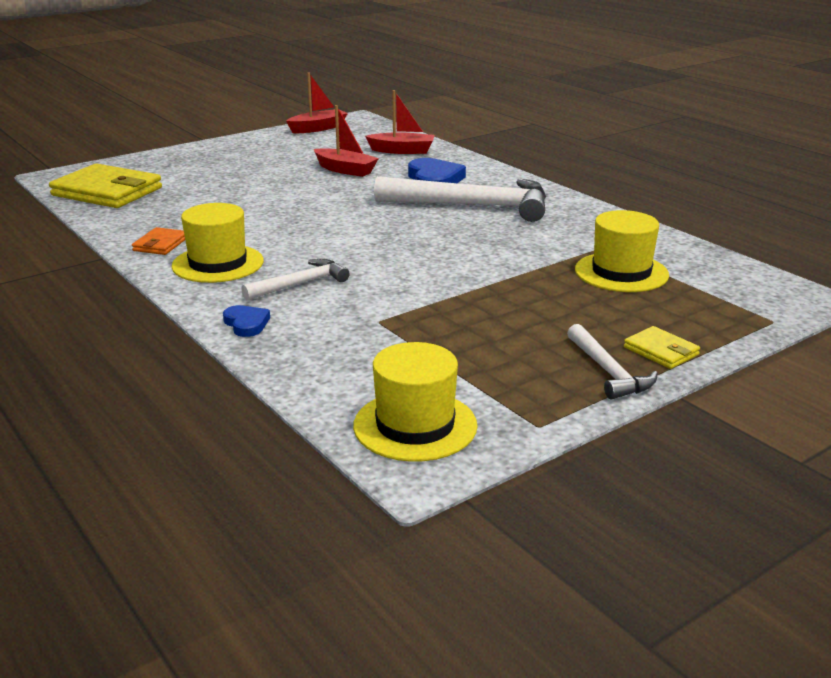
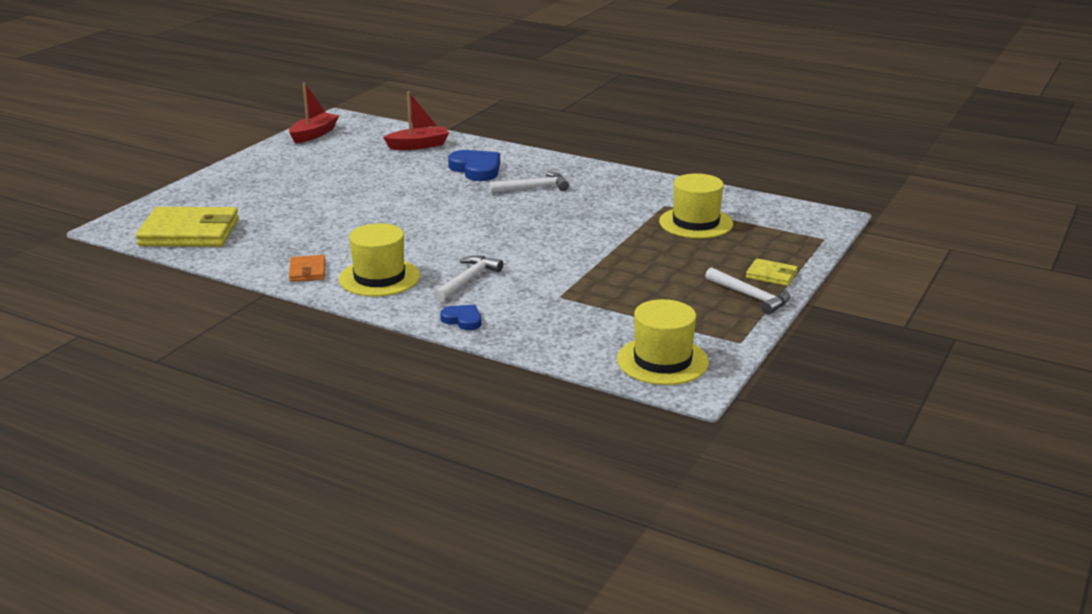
camera: 25 degrees left, 0 degrees up
red boat [314,105,379,177] -> none
white hammer [374,176,546,222] -> white hammer [489,172,569,193], size x0.51

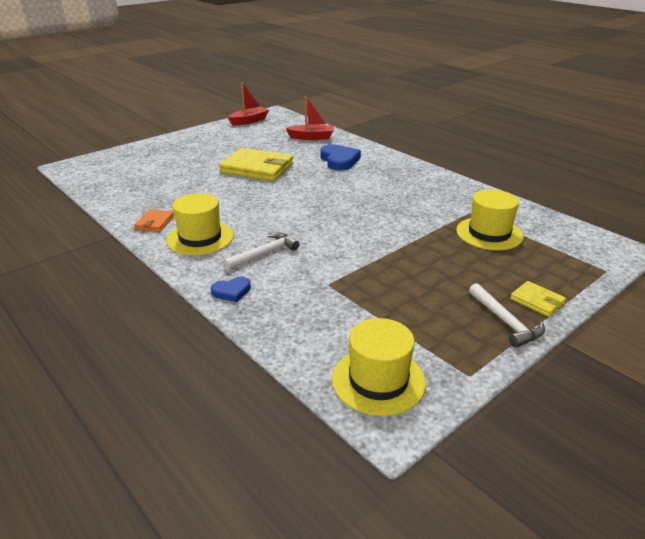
camera: 20 degrees right, 5 degrees up
yellow wallet [135,207,239,247] -> yellow wallet moved to [219,148,294,181]
blue heart [440,305,481,330] -> blue heart turned 105 degrees clockwise [211,277,251,302]
white hammer [489,172,569,193] -> none

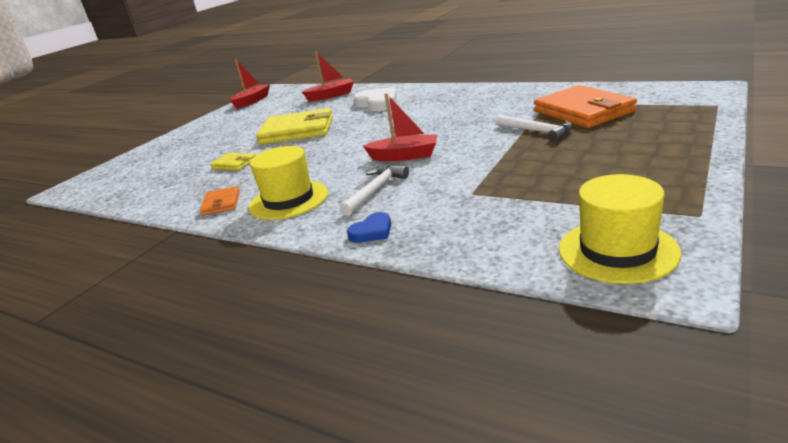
camera: 15 degrees left, 5 degrees down
blue heart [320,144,361,170] -> white heart [353,87,397,111]
yellow hat [456,189,524,250] -> orange wallet [534,85,637,128]
white hammer [469,283,545,348] -> white hammer moved to [495,114,573,142]
yellow wallet [510,281,566,317] -> yellow wallet moved to [210,153,256,170]
none -> red boat [363,93,438,161]

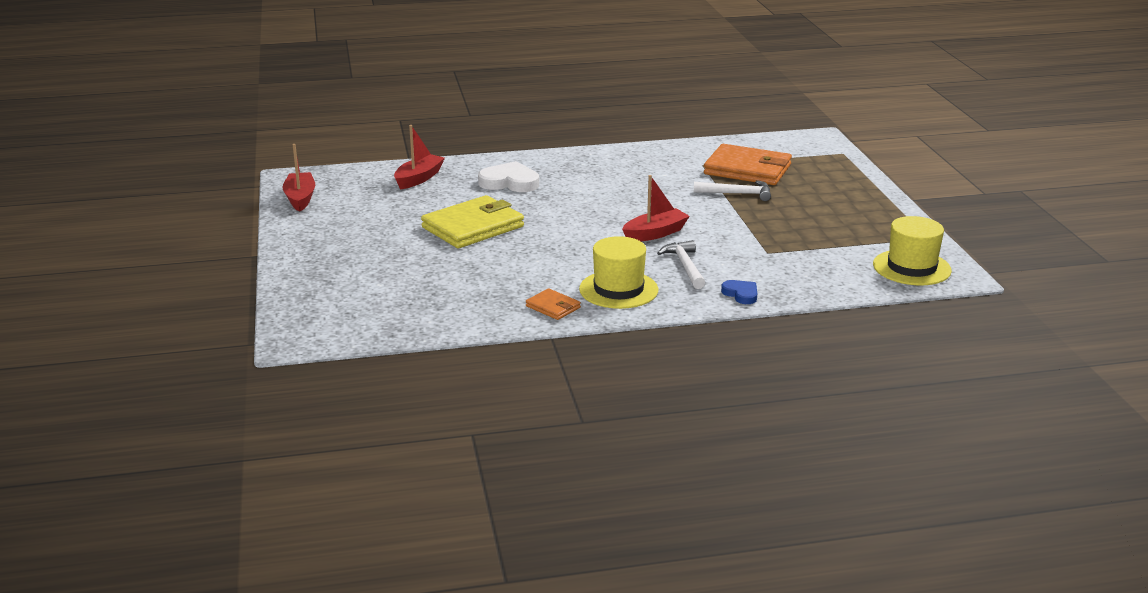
camera: 45 degrees left, 0 degrees up
yellow wallet [210,153,256,170] -> none
blue heart [347,212,391,243] -> blue heart turned 45 degrees counterclockwise [721,280,757,304]

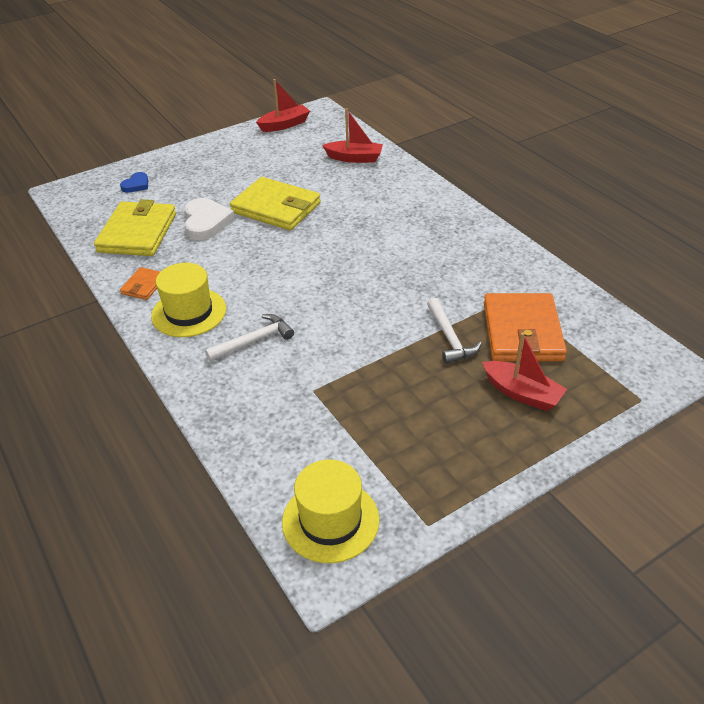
camera: 70 degrees right, 15 degrees up
white heart [478,161,539,192] -> white heart moved to [184,198,235,240]
red boat [622,175,690,241] -> red boat moved to [482,332,567,411]
blue heart [721,280,757,304] -> blue heart moved to [120,172,148,193]
none -> yellow wallet [94,199,176,256]

